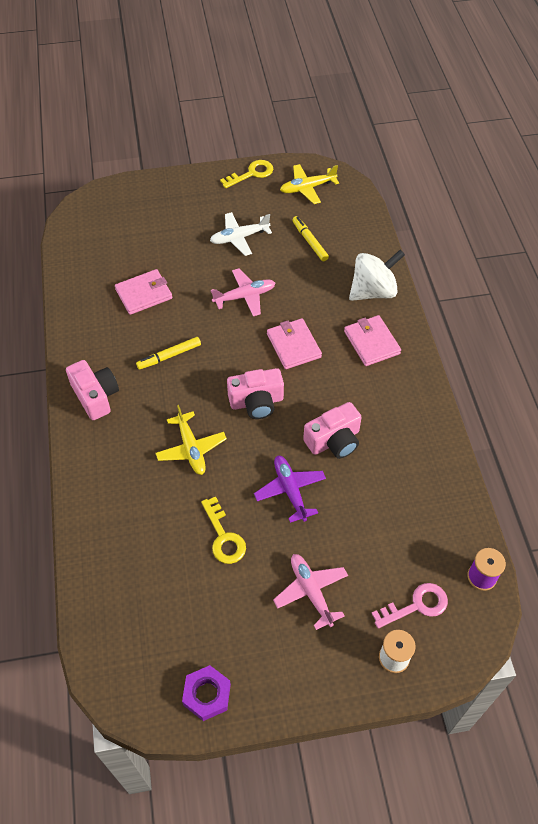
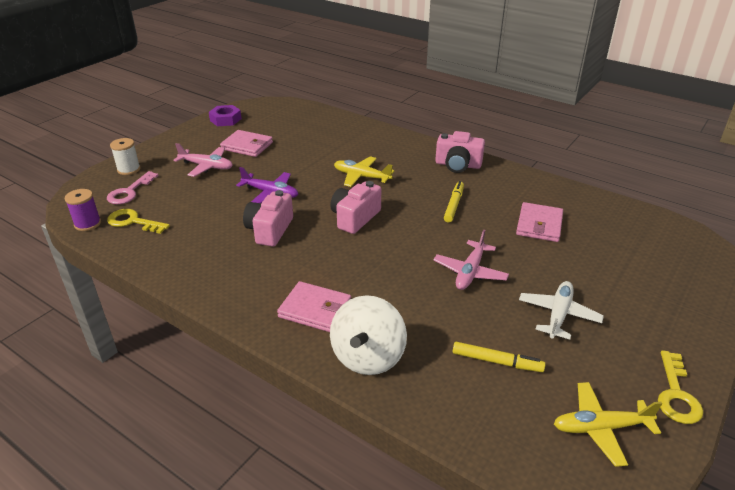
camera: 135 degrees right, 20 degrees down
yellow key [201,497,246,564] -> yellow key moved to [107,209,170,234]
pink wallet [267,318,322,369] -> pink wallet moved to [220,130,273,157]
yellow plane [280,164,339,204] -> yellow plane turned 120 degrees counterclockwise [554,382,663,467]

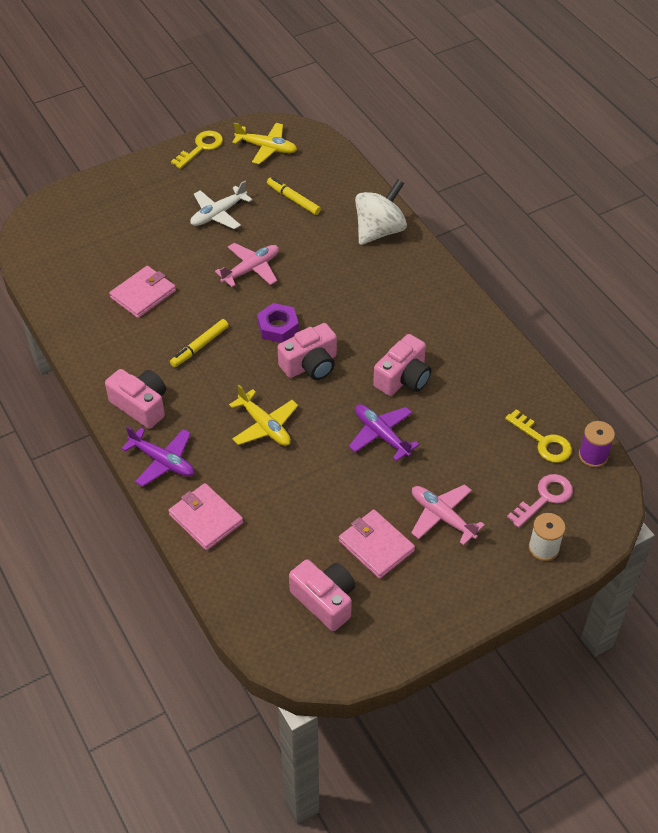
camera: 155 degrees left, 15 degrees up
purple nut [209,105,242,126] -> purple nut moved to [257,303,299,343]
pink wallet [277,281,351,332] -> pink wallet moved to [168,483,243,550]
none -> purple plane [121,426,194,487]
none -> pink camera [289,559,355,631]

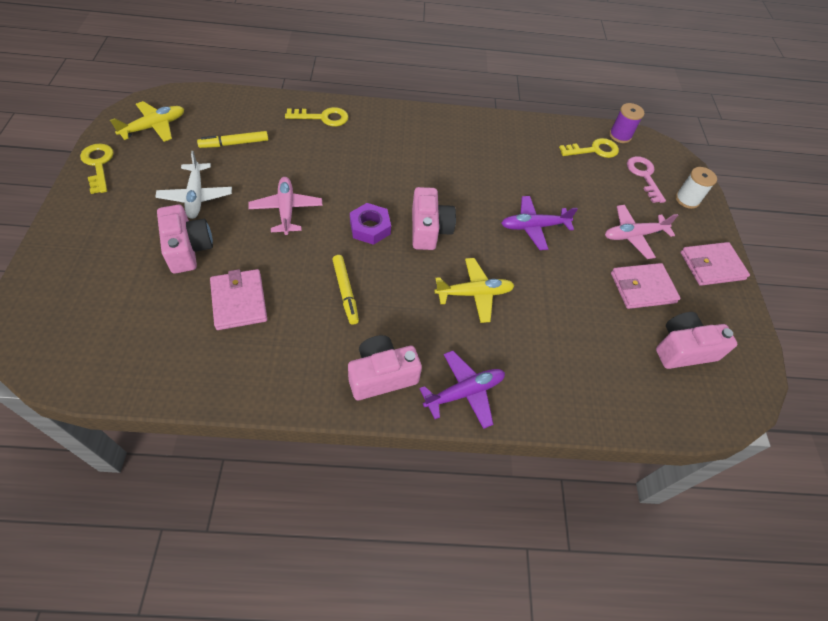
camera: 65 degrees left, 5 degrees up
pink wallet [168,483,243,550] -> pink wallet moved to [681,242,750,286]
white spinning top [355,180,407,245] -> yellow key [285,107,348,126]
pink camera [373,334,431,396] -> pink camera moved to [157,205,213,274]

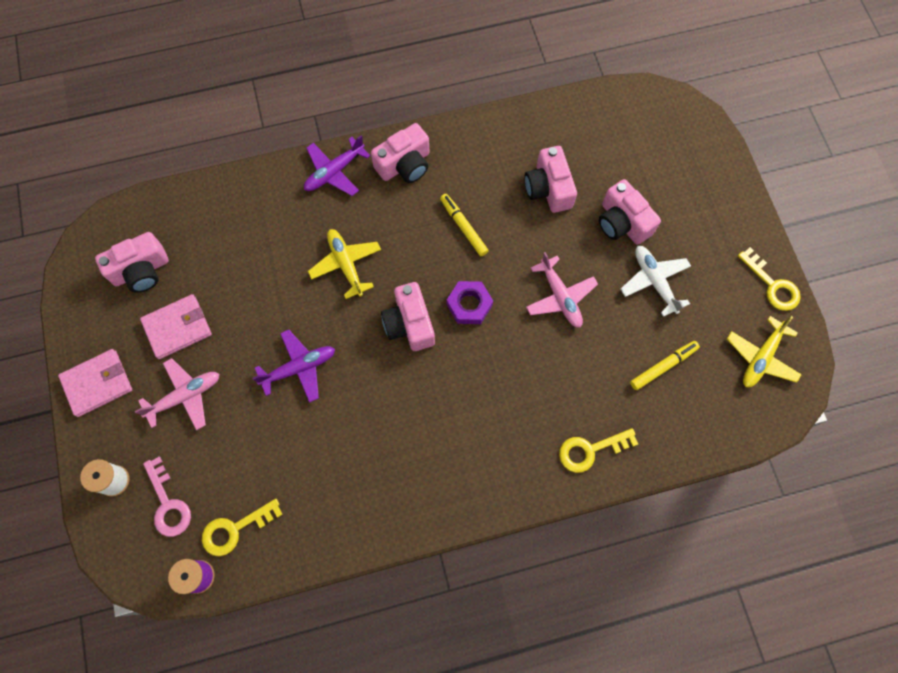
camera: 170 degrees right, 15 degrees up
pink wallet [210,269,267,330] -> pink camera [524,146,577,213]
yellow plane [434,258,515,323] -> yellow plane turned 90 degrees clockwise [308,229,381,299]

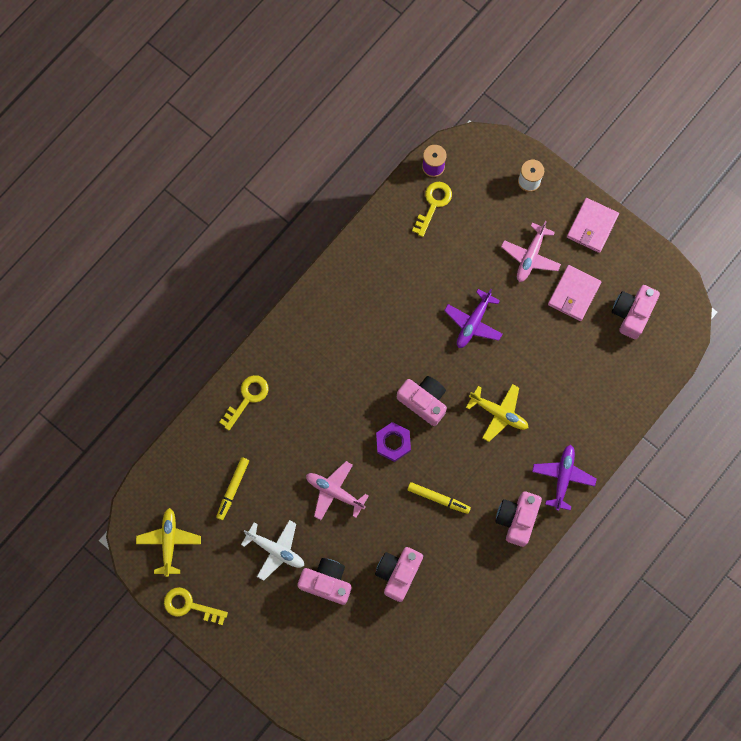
camera: 145 degrees right, 5 degrees up
pink key [143,457,191,537] -> none
pink camera [524,146,577,213] -> pink camera turned 105 degrees counterclockwise [375,547,423,602]

